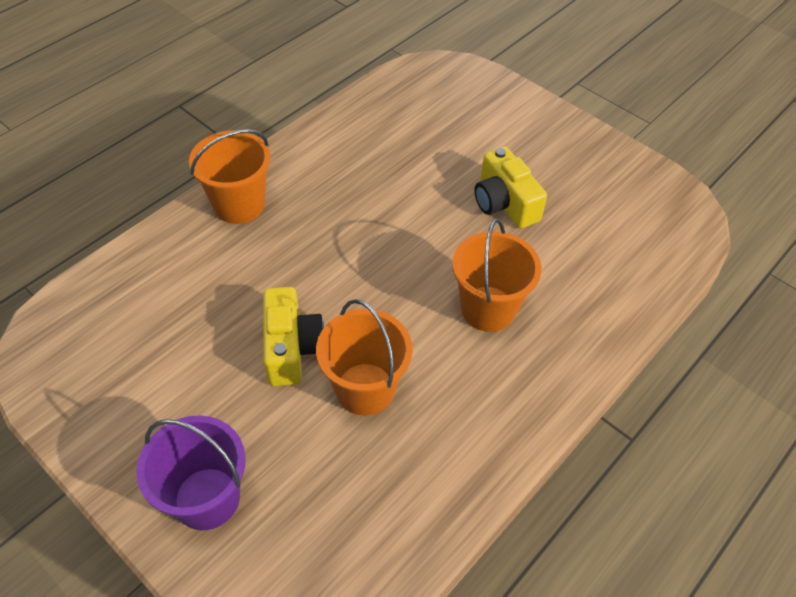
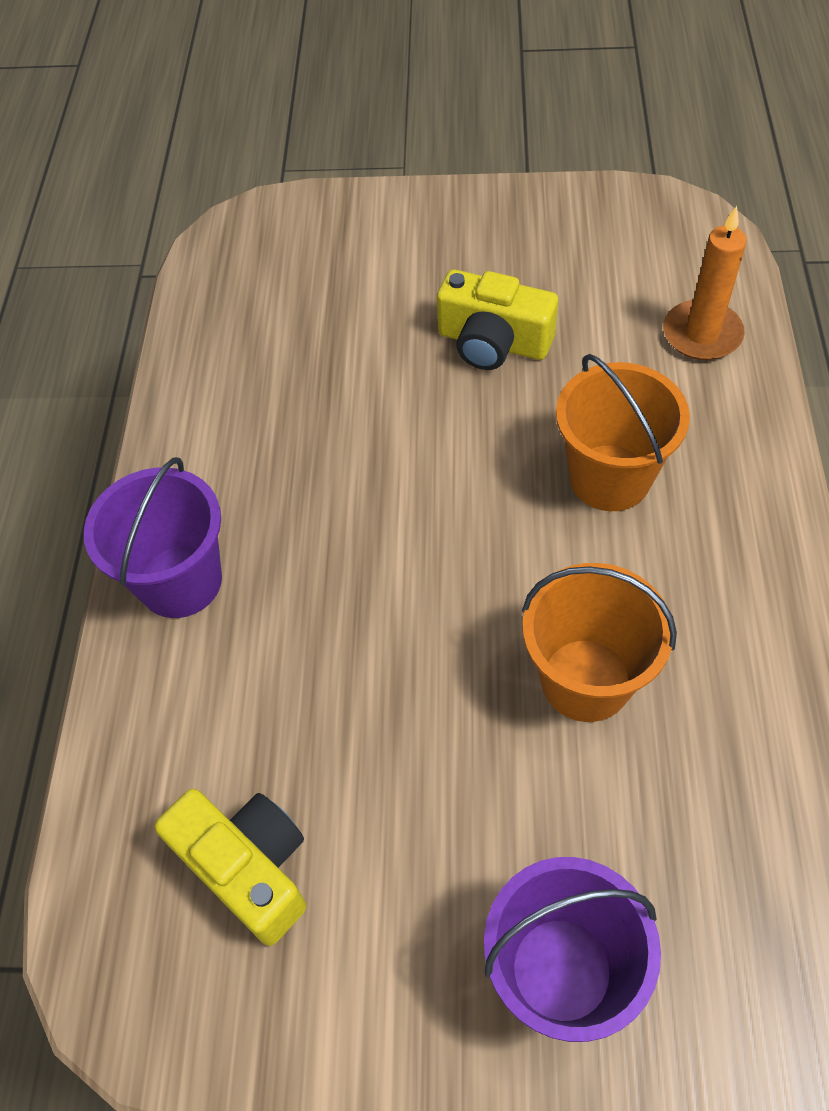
camera: 35 degrees left, 5 degrees up
orange bucket [189,129,271,224] -> purple bucket [84,457,222,618]
yellow camera [263,287,324,386] -> yellow camera moved to [154,789,307,946]
none -> orange candle [663,206,747,360]

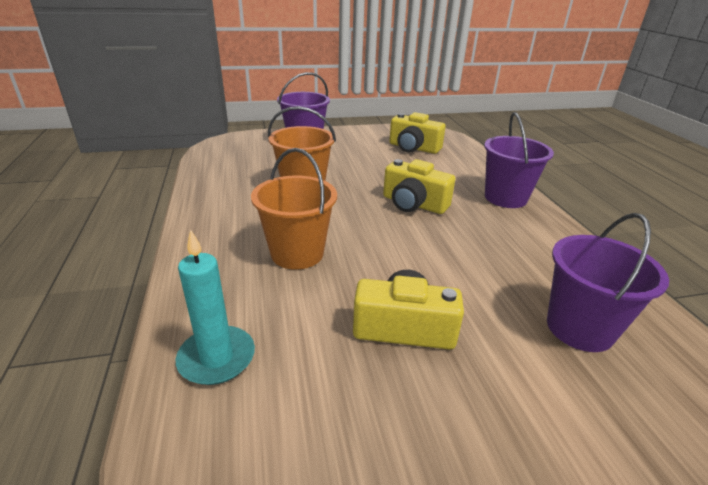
camera: 160 degrees right, 25 degrees down
orange candle [663,206,747,360] -> turquoise candle [175,229,255,385]
none -> yellow camera [383,159,455,214]
none -> purple bucket [547,213,669,352]

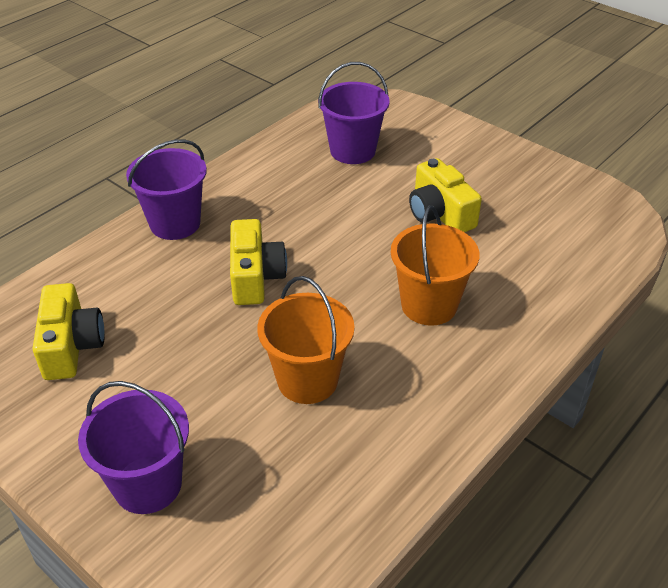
camera: 125 degrees left, 10 degrees up
turquoise candle [175,229,255,385] -> none

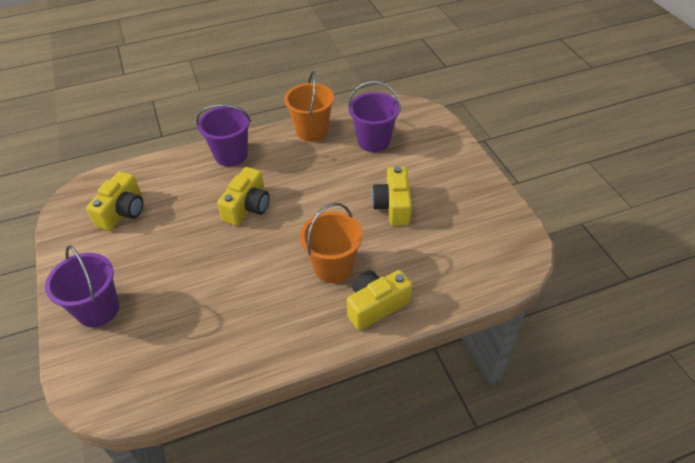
camera: 30 degrees right, 5 degrees up
orange bucket [257,276,355,404] -> orange bucket moved to [284,71,334,142]
none -> yellow camera [347,270,412,330]

